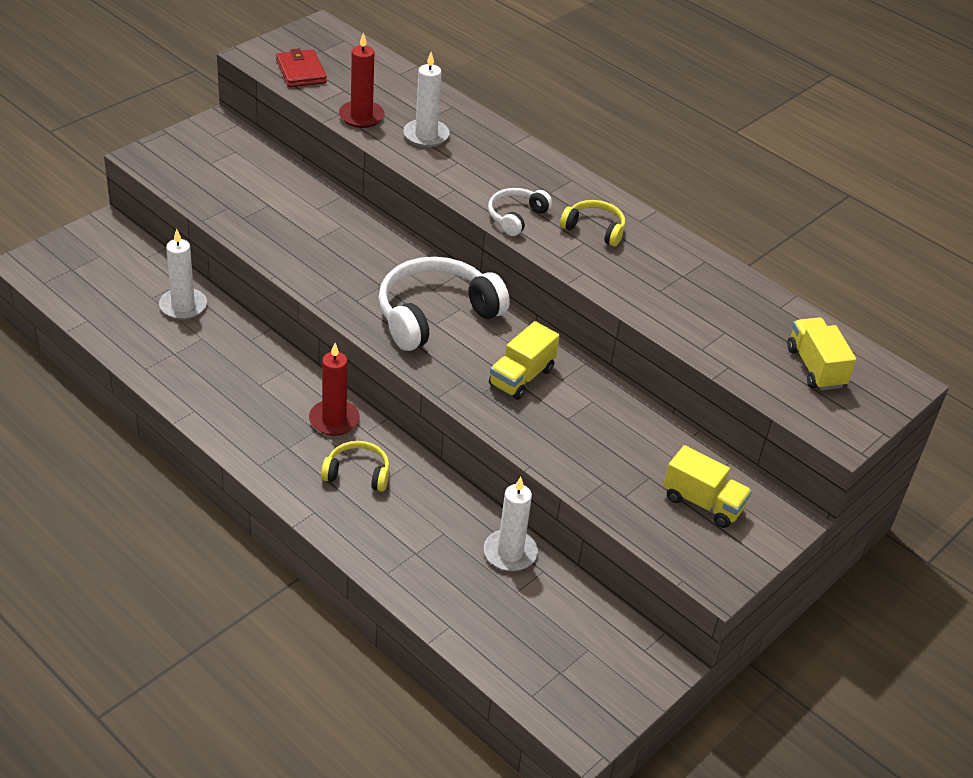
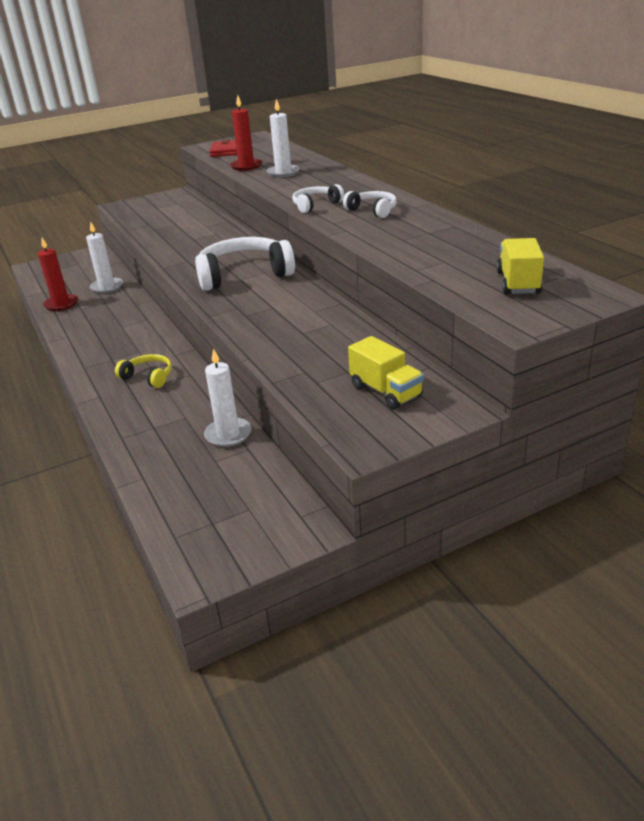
camera: 25 degrees right, 10 degrees down
red candle [309,343,360,436] -> red candle moved to [38,237,78,311]
yellow truck [489,321,560,400] -> none
yellow headphones [560,200,625,246] -> white headphones [343,191,397,218]

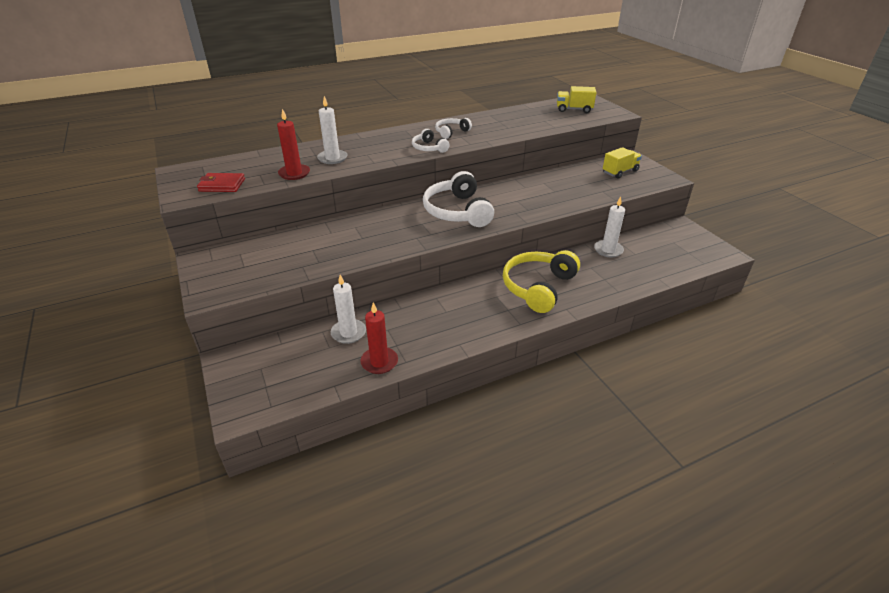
camera: 90 degrees left, 5 degrees up
yellow headphones [115,354,172,388] -> yellow headphones [503,250,580,313], size x1.94

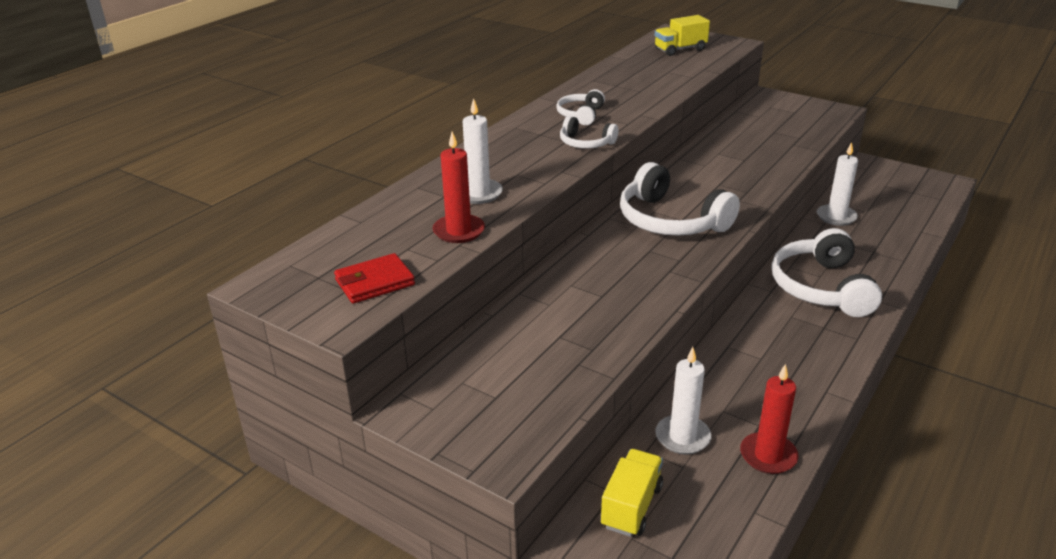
camera: 30 degrees left, 5 degrees down
yellow headphones [503,250,580,313] -> white headphones [771,228,882,317]
yellow truck [603,147,642,179] -> yellow truck moved to [601,449,663,537]

